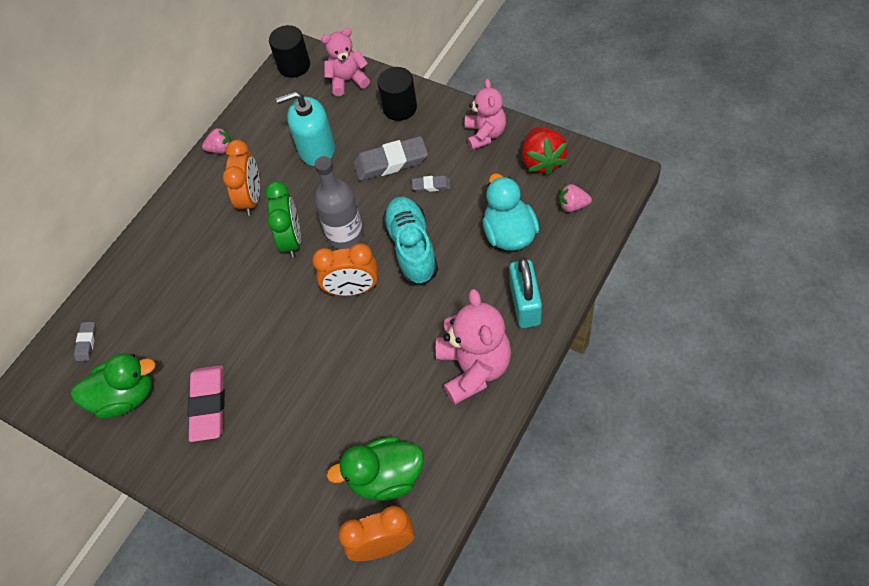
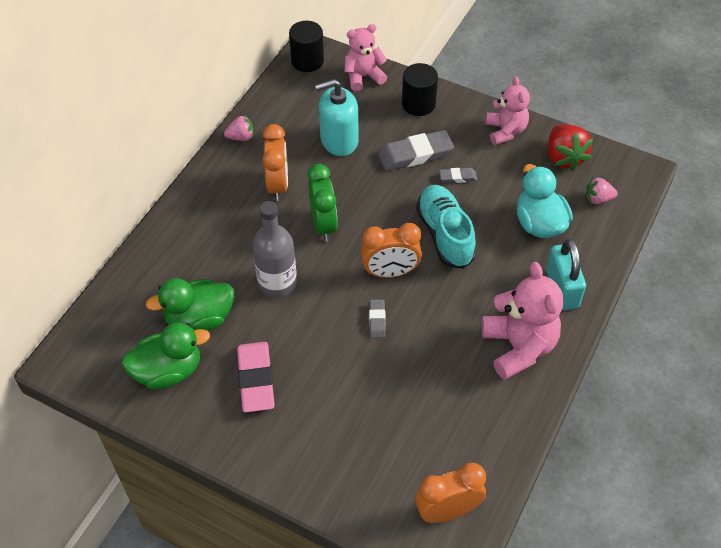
camera: 10 degrees left, 5 degrees down
grey eraser [74,322,96,361] -> grey eraser moved to [369,299,386,338]
grey bottle [314,156,364,249] -> grey bottle moved to [252,201,297,298]
green duck [326,437,424,501] -> green duck moved to [146,278,234,331]

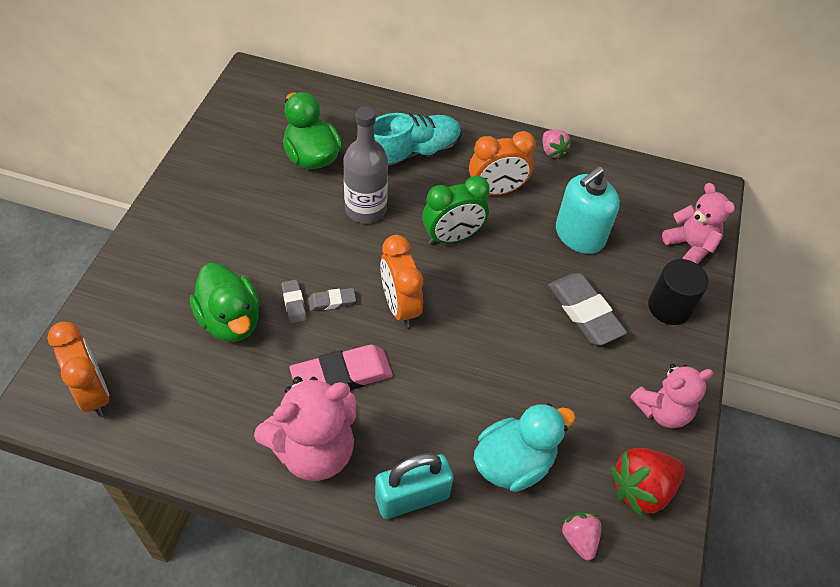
camera: 75 degrees right, 0 degrees up
green duck [122,323,210,390] -> green duck moved to [190,263,260,342]
pink eraser [237,342,275,412] -> pink eraser moved to [290,345,393,390]
black cylinder [289,21,324,72] -> none
turquoise soap dispenser [315,79,358,156] -> turquoise soap dispenser turned 105 degrees counterclockwise [556,167,620,254]
turquoise shoe [416,185,476,269] -> turquoise shoe moved to [374,113,462,170]
grey eraser [439,168,477,183] -> grey eraser moved to [281,279,307,324]

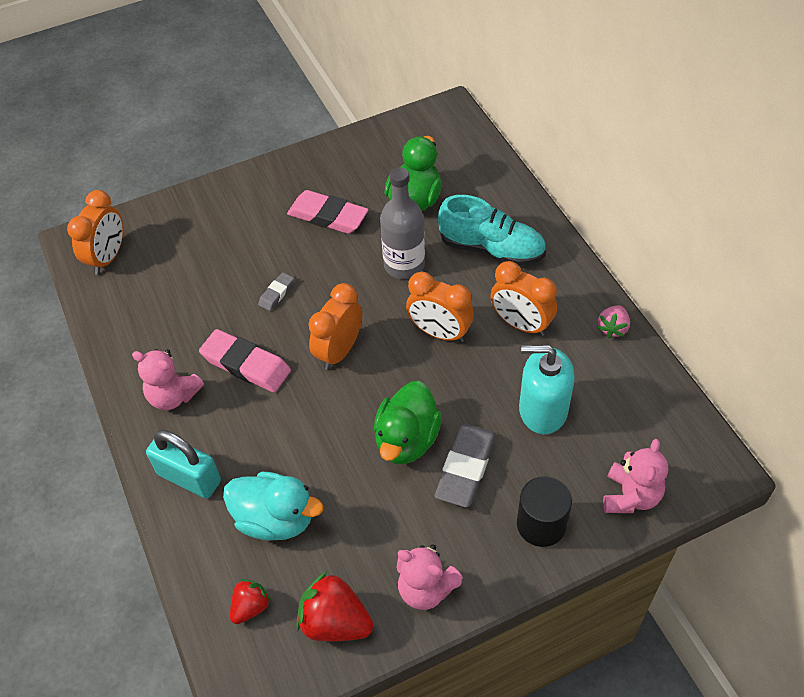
camera: 55 degrees right, 0 degrees up
green duck [190,263,260,342] -> green duck moved to [374,381,442,464]
pink teddy bear [254,376,356,481] -> pink teddy bear [132,349,204,410], size x0.65
grey eraser [308,288,356,311] -> none
green clock [422,176,490,245] -> orange clock [406,271,474,342]
pink strawberry [561,512,602,561] -> red strawberry [230,579,271,624]
none -> pink eraser [287,190,369,234]

